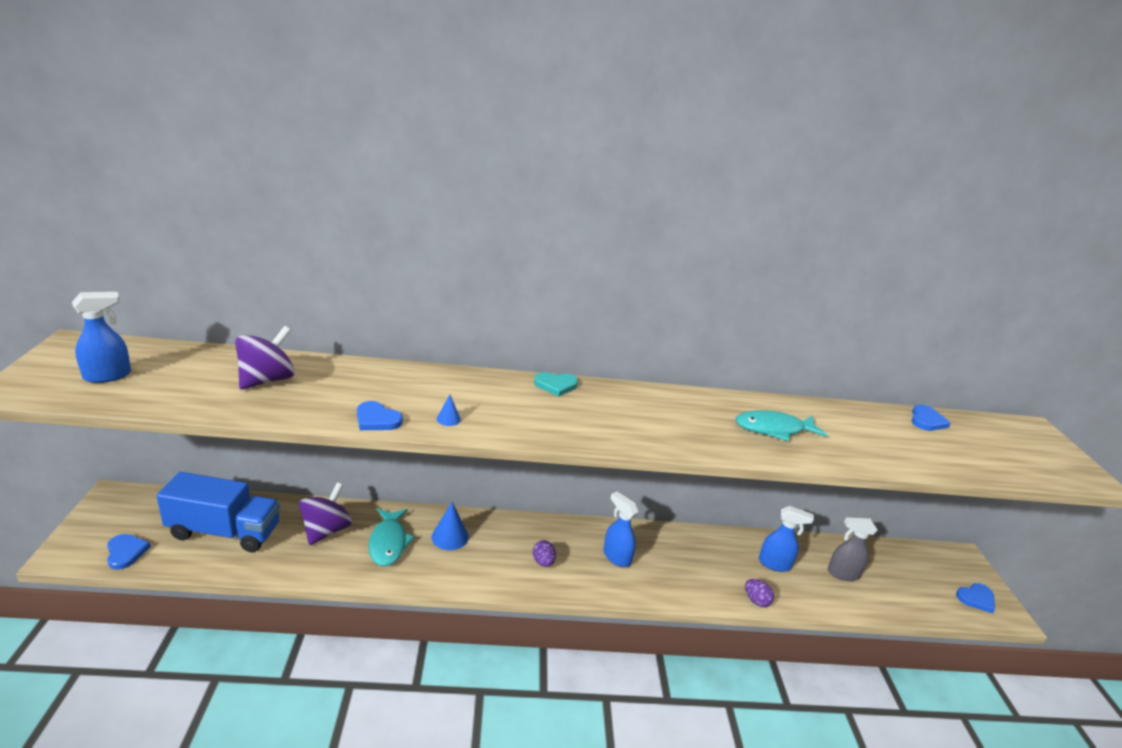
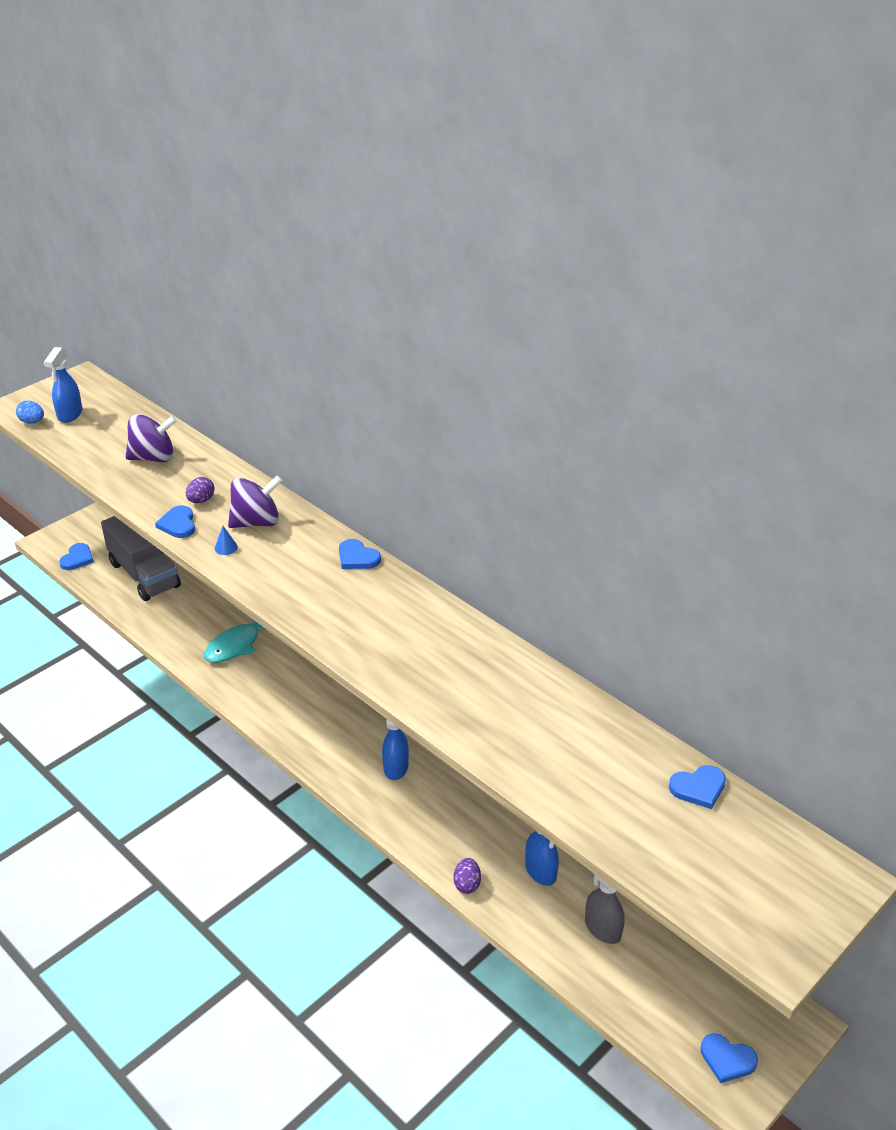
camera: 50 degrees right, 10 degrees up
blue spray bottle [72,292,131,383] -> blue spray bottle turned 90 degrees clockwise [44,347,82,423]
blue truck [157,472,280,552] -> grey truck [101,516,181,601]
purple spinning top [299,483,352,545] -> purple spinning top moved to [228,475,282,528]
blue cone [431,502,469,550] -> none
purple egg [533,540,556,567] -> purple egg moved to [186,477,215,503]
turquoise heart [534,372,578,397] -> blue heart [339,539,381,569]
turquoise fish [736,410,827,441] -> none
none -> blue egg [16,401,44,424]

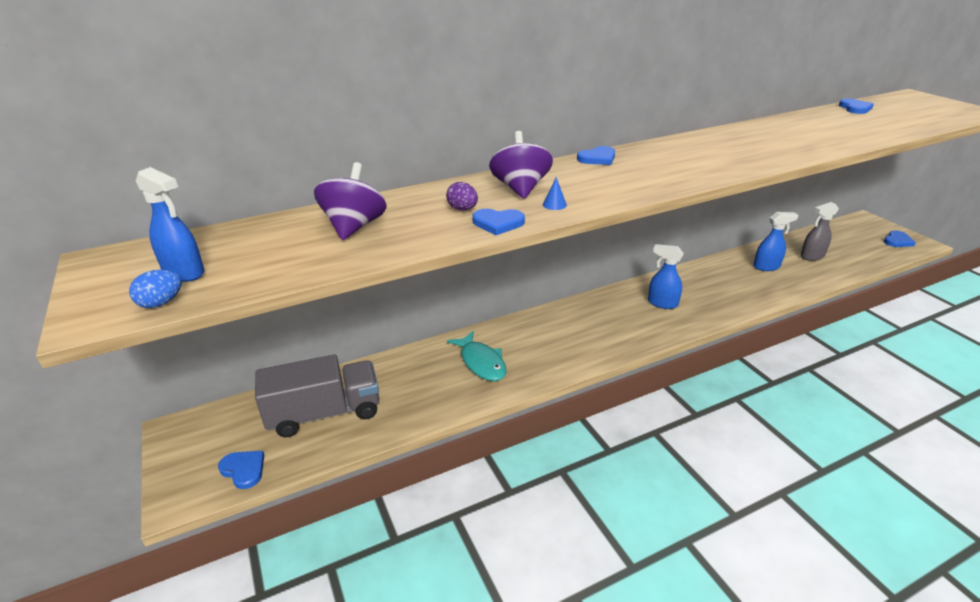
camera: 70 degrees left, 5 degrees down
purple egg [453,858,481,894] -> none

